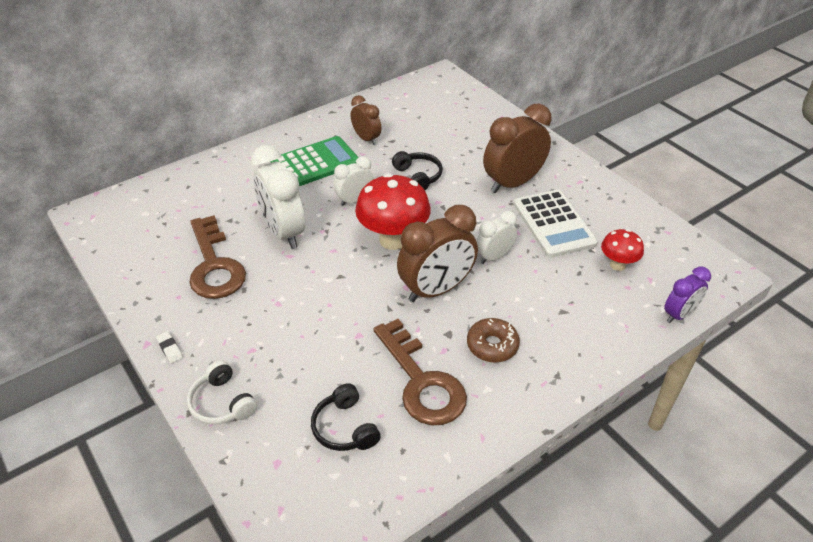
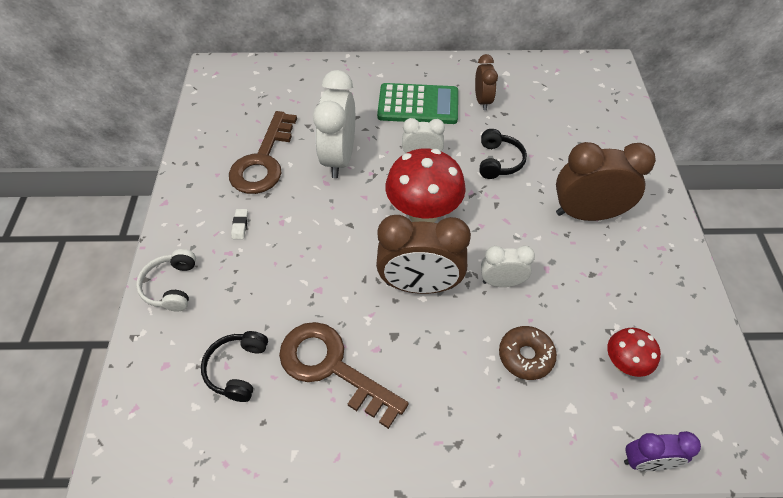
camera: 35 degrees right, 10 degrees up
white eraser [156,331,183,363] -> white eraser moved to [231,209,248,239]
brown key [373,319,467,425] -> brown key turned 120 degrees clockwise [279,322,409,429]
brown donut [467,318,520,363] -> brown donut moved to [499,326,557,380]
white calculator [514,190,598,258] -> none

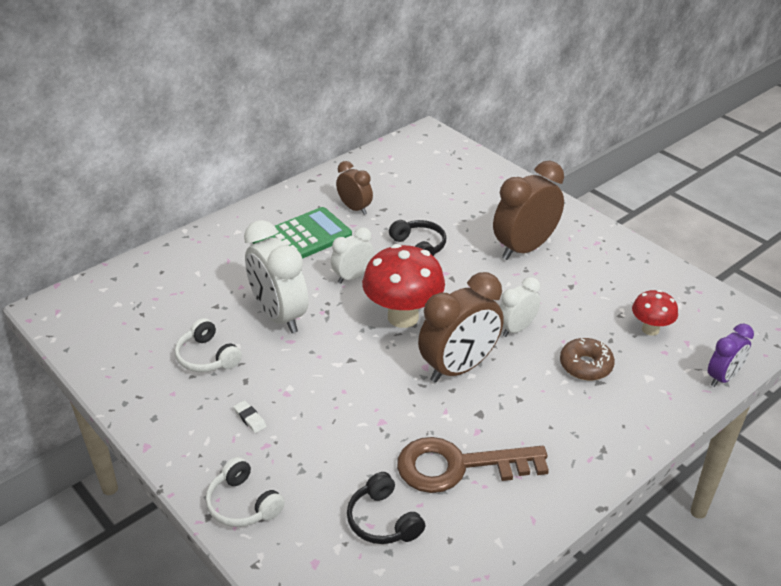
camera: 40 degrees left, 15 degrees down
brown key [229,111,297,194] -> white headphones [175,318,242,372]

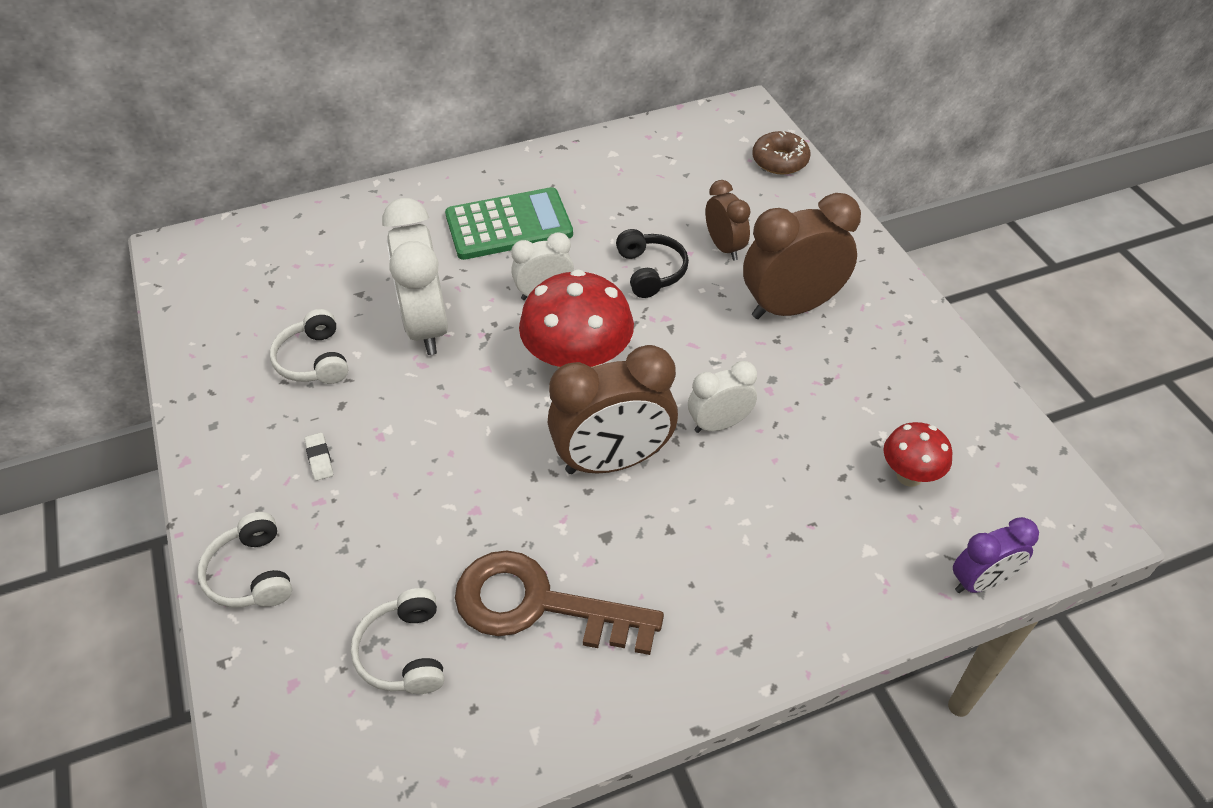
camera: 20 degrees right, 10 degrees up
brown clock [336,161,373,215] -> brown clock moved to [705,180,751,261]
black headphones [347,472,425,544] -> white headphones [350,588,444,694]
brown donut [560,338,615,380] -> brown donut moved to [752,131,810,174]

